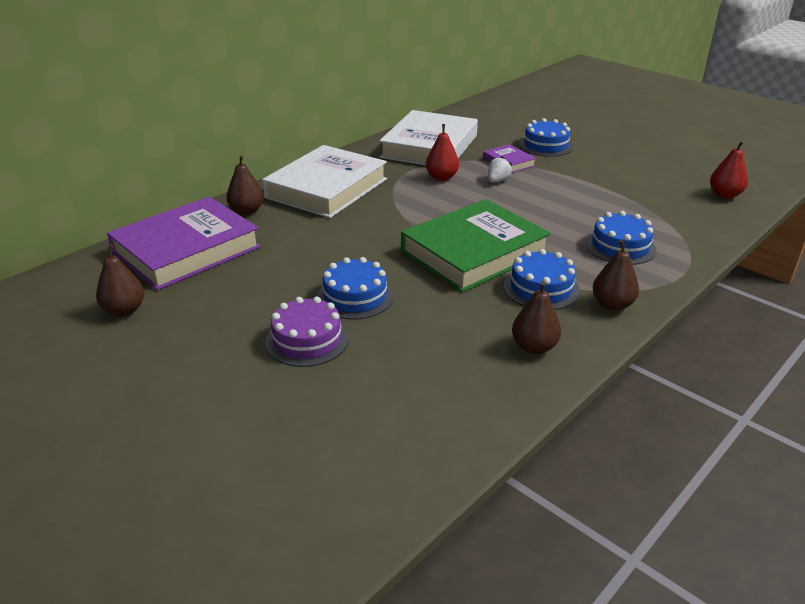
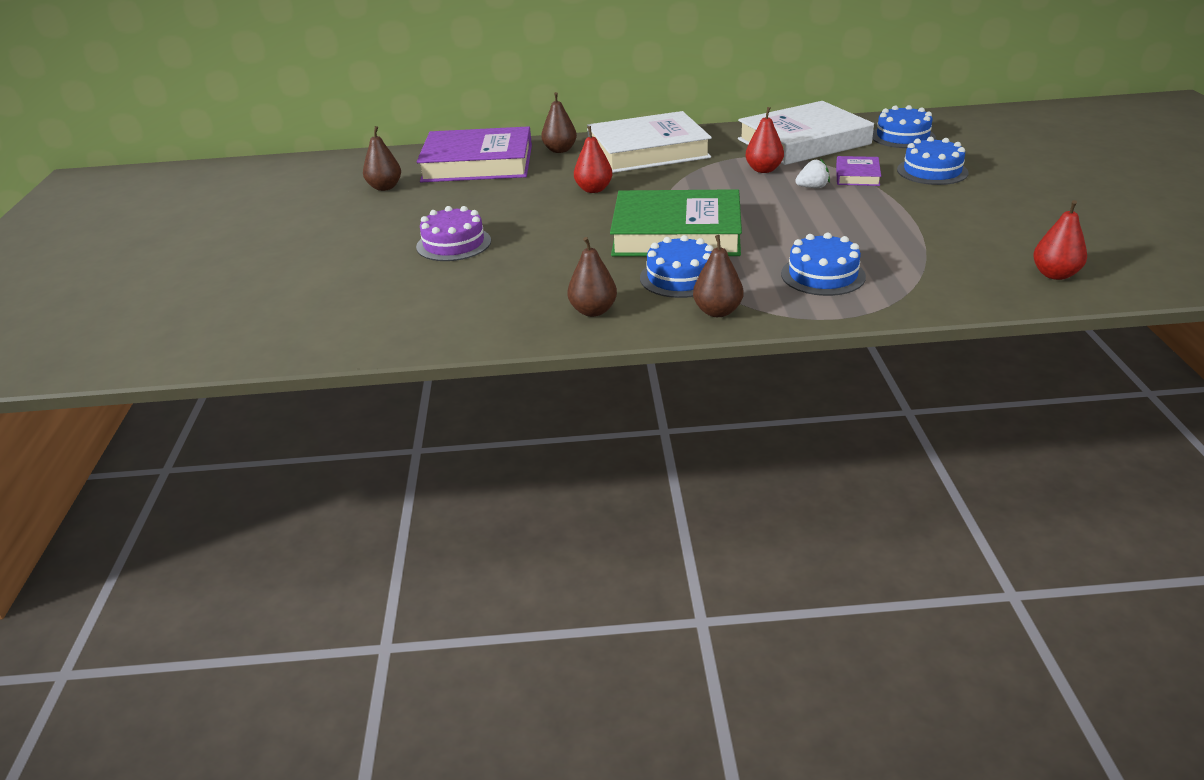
camera: 45 degrees right, 0 degrees up
blue cake [317,257,394,320] -> blue cake moved to [872,105,936,148]
none -> red pear [574,126,612,193]

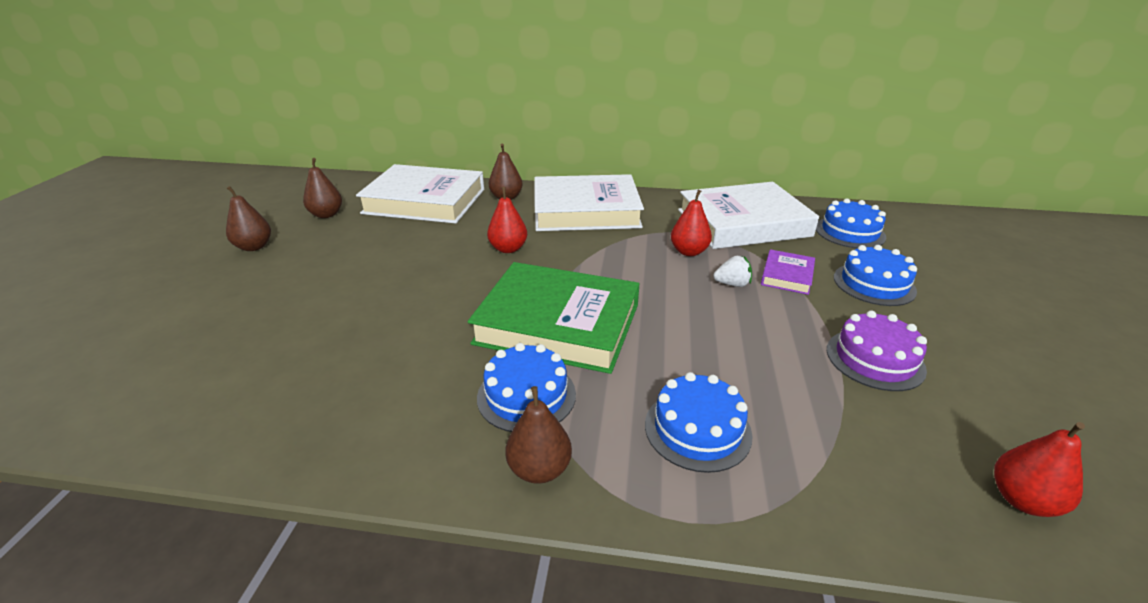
camera: 10 degrees right, 0 degrees up
purple cake [416,206,491,261] -> purple cake moved to [827,311,927,391]
purple book [417,126,532,182] -> white book [356,164,484,224]
brown pear [567,237,617,317] -> brown pear moved to [226,186,271,251]

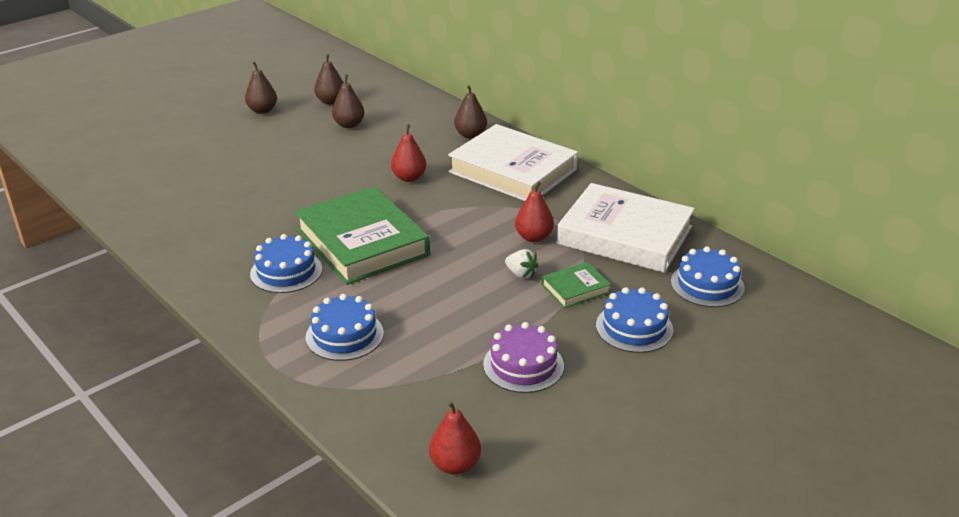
camera: 40 degrees right, 0 degrees up
white book [356,164,484,224] -> none
brown pear [505,386,572,484] -> brown pear moved to [332,75,364,128]
purple book [761,249,815,295] -> green book [542,262,611,308]

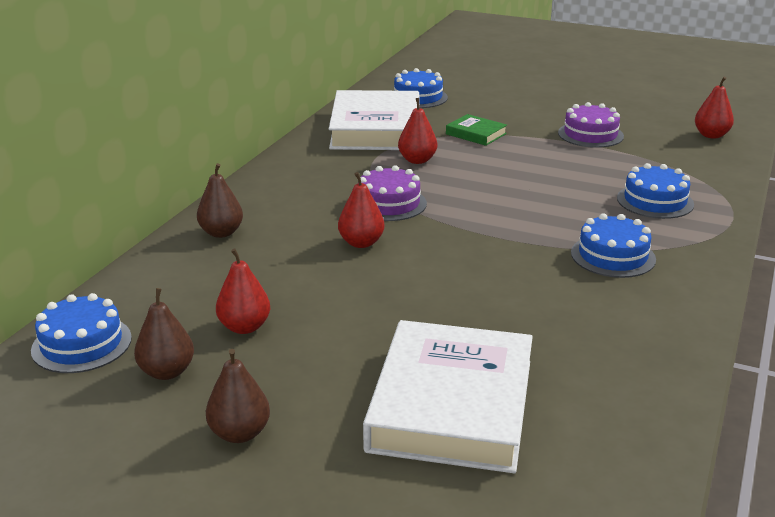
camera: 115 degrees left, 5 degrees down
green book [295,186,430,285] -> none
brown pear [332,75,364,128] -> red pear [216,248,270,334]
white book [448,124,578,201] -> white book moved to [363,320,533,473]
white strawberry [505,249,539,279] -> none
blue cake [596,287,673,353] -> blue cake moved to [31,293,132,373]
none -> purple cake [360,165,427,221]

